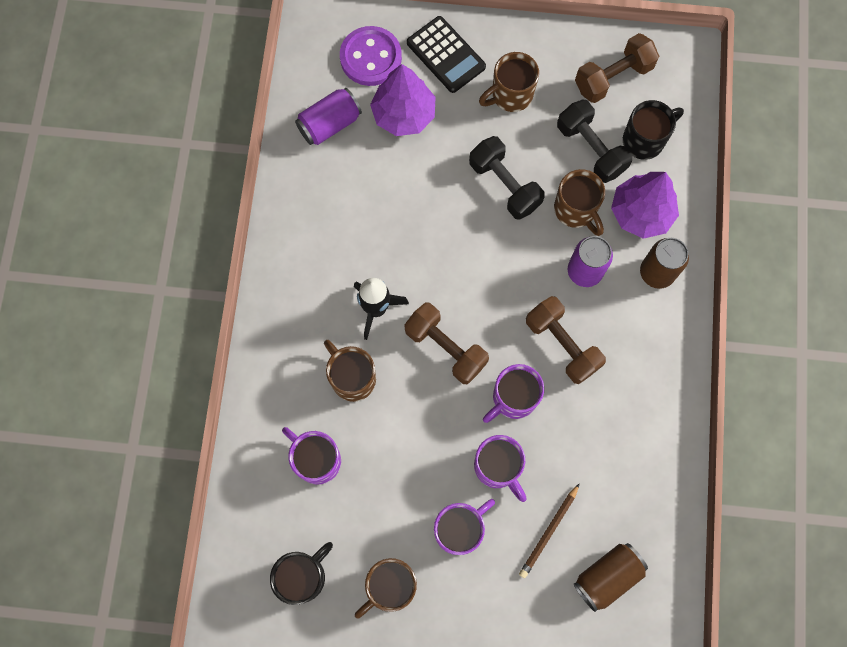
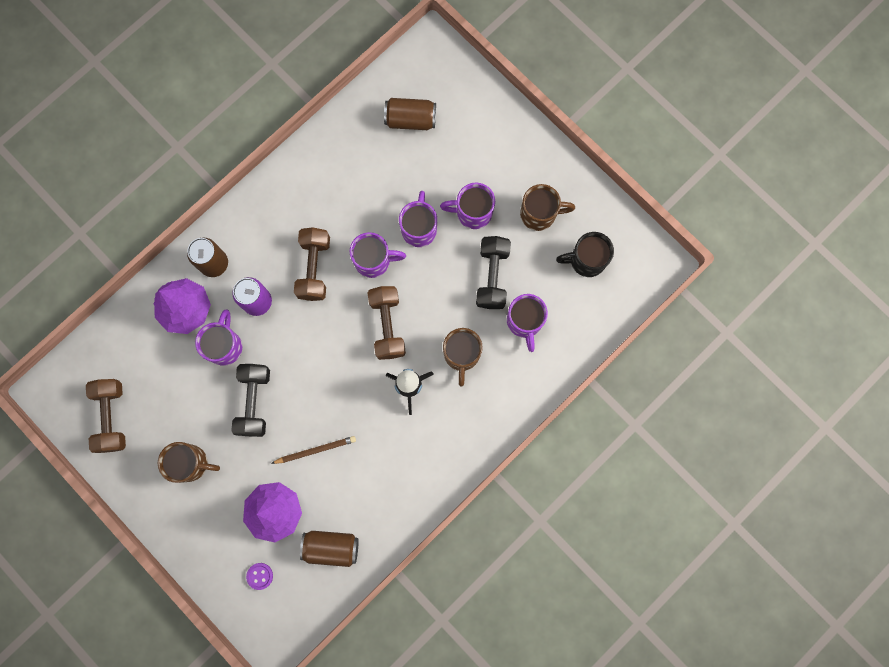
camera: 140 degrees left, 5 degrees up
purple can [295,88,362,145] -> brown can [300,531,359,567]
purple button [340,26,402,86] -> purple button [246,563,273,590], size x0.46
black calculator [407,16,486,93] -> none
brown pencil [519,483,580,578] -> brown pencil moved to [271,436,356,464]
brown mug [554,169,605,236] -> purple mug [195,310,242,366]
black dumbbell [557,99,632,183] -> black dumbbell moved to [476,236,511,309]
brown dumbbell [575,33,659,103] -> brown dumbbell turned 75 degrees clockwise [86,379,126,453]
black mug [623,100,684,160] -> none

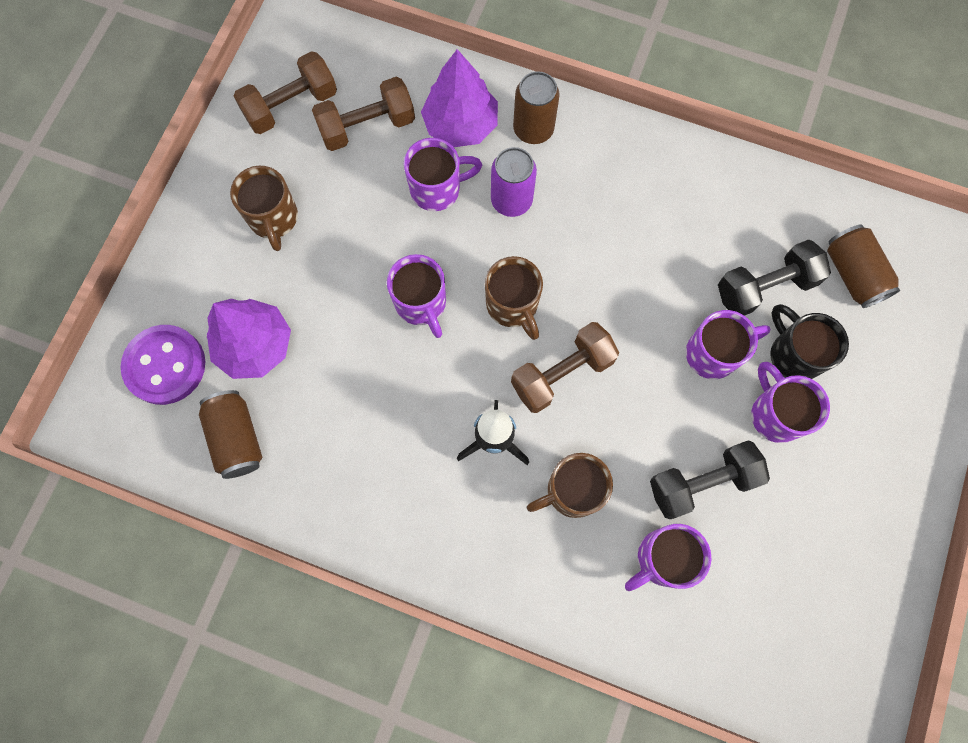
camera: 65 degrees right, 5 degrees down
black dumbbell [231,364,270,437] -> black dumbbell moved to [718,240,831,316]
purple button [246,563,273,590] -> purple button [121,325,205,405], size x2.18
brown pencil [271,436,356,464] -> none
brown dumbbell [294,227,330,301] -> brown dumbbell moved to [312,77,415,151]
purple mug [349,232,406,278] -> purple mug moved to [387,254,446,338]
brown mug [520,184,575,231] -> brown mug moved to [485,256,543,340]
black mug [556,232,614,277] -> black mug moved to [770,304,849,379]

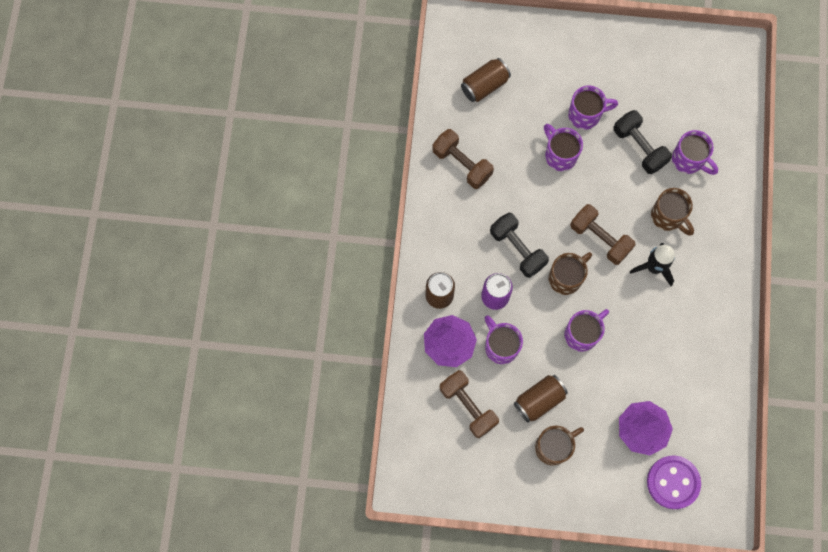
camera: 105 degrees left, 0 degrees up
brown can [199,390,263,479] -> brown can moved to [514,375,568,423]
brown dumbbell [234,51,337,134] -> brown dumbbell moved to [432,129,494,189]
black dumbbell [718,240,831,316] -> black dumbbell moved to [490,213,549,278]
purple mug [751,362,830,443] -> purple mug turned 150 degrees counterclockwise [568,86,618,130]
black mug [770,304,849,379] -> none

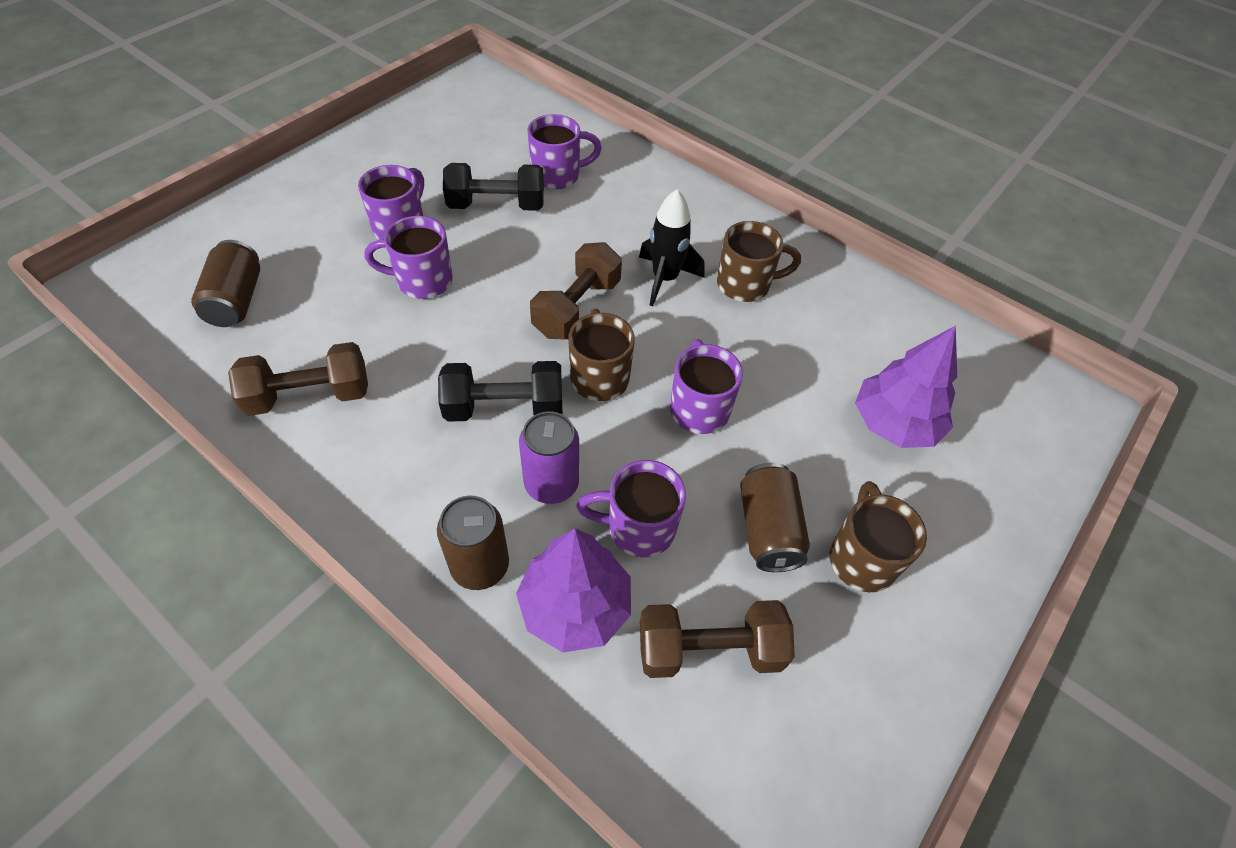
camera: 60 degrees left, 20 degrees down
brown dumbbell [570,204,636,265] -> brown dumbbell turned 45 degrees counterclockwise [530,242,622,339]
purple button [647,456,701,509] -> none
brown mug [651,188,694,236] -> brown mug moved to [717,221,801,302]

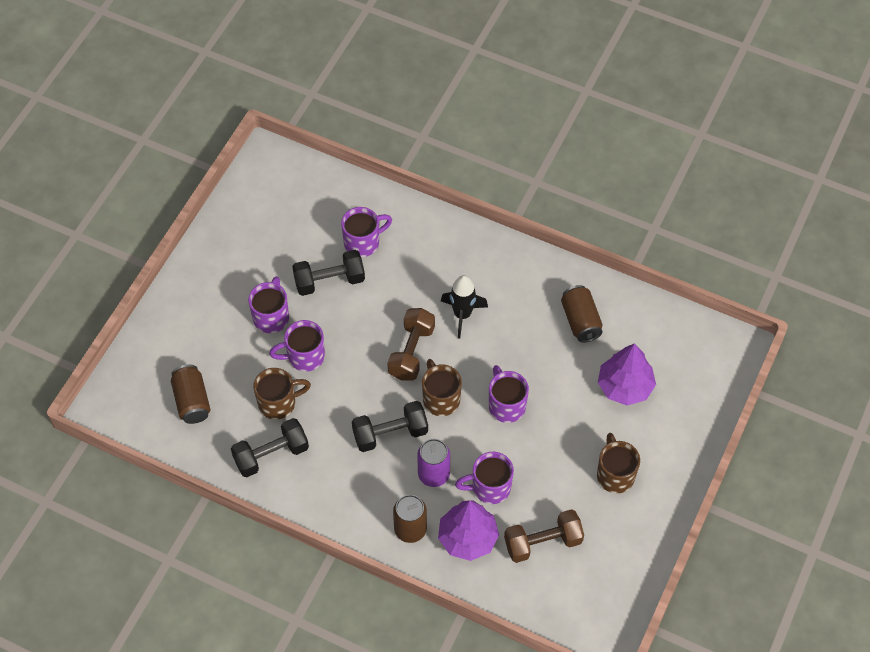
camera: 10 degrees left, 5 degrees up
brown dumbbell [228,342,368,416] -> black dumbbell [231,418,309,477]
brown mug [717,221,801,302] -> brown mug moved to [253,368,311,420]
brown can [740,463,810,572] -> brown can moved to [561,285,602,343]

